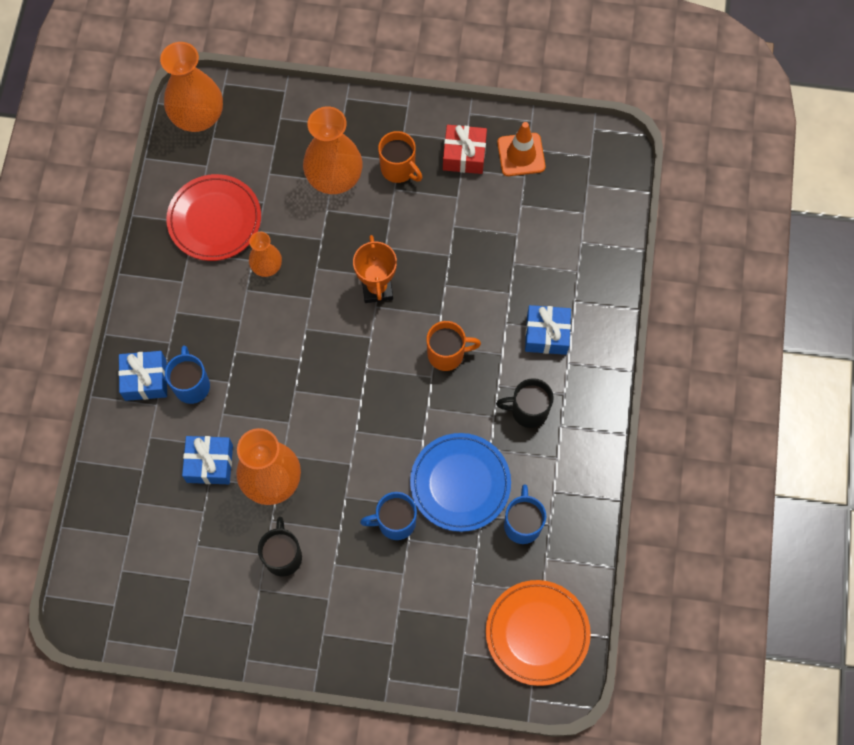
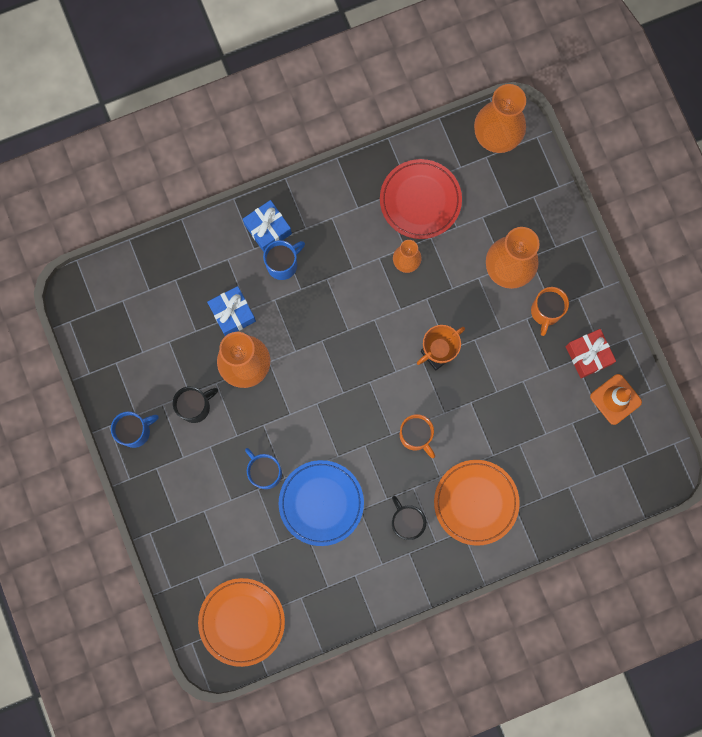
camera: 60 degrees right, 10 degrees up
blue mug [504,485,546,544] -> blue mug moved to [111,411,159,448]
blue gift [525,305,571,355] -> orange plate [434,460,520,546]

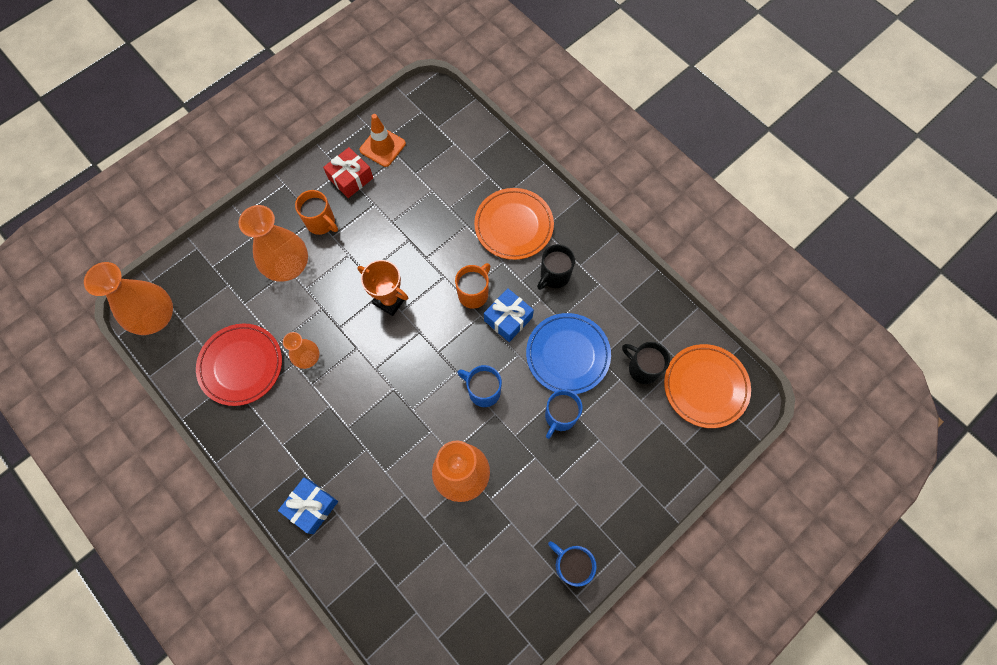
camera: 110 degrees left, 10 degrees down
black mug [173,386,218,423] -> black mug moved to [622,342,670,384]
blue gift [207,286,256,336] -> blue gift moved to [484,288,534,342]
blue mug [263,240,305,280] -> blue mug moved to [457,365,502,407]
orange mug [531,287,569,336] -> orange mug turned 45 degrees clockwise [295,190,338,235]

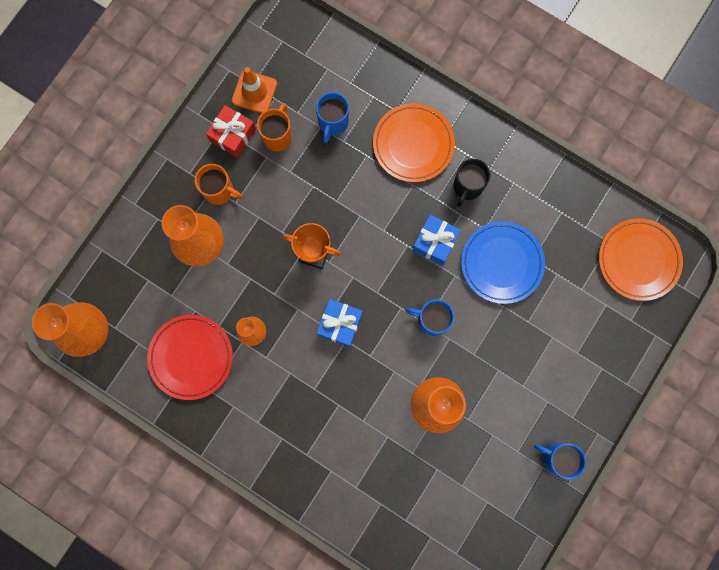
camera: 15 degrees left, 10 degrees up
blue gift [278,478,338,534] -> blue gift moved to [317,299,363,347]
orange mug [455,263,490,309] -> orange mug moved to [257,103,292,152]
blue mug [545,390,583,439] -> blue mug moved to [316,92,349,143]
black mug [622,342,670,384] -> none

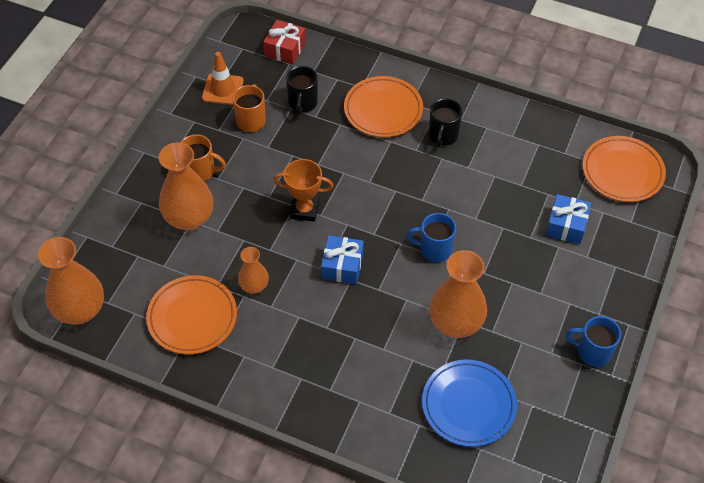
camera: 10 degrees left, 25 degrees down
red plate [147,315,233,400] -> orange plate [146,275,237,355]
red gift [206,105,256,158] -> red gift moved to [263,20,306,65]
blue mug [316,92,349,143] -> black mug [286,66,318,115]
blue gift [412,215,461,266] -> blue gift moved to [546,194,591,244]
blue plate [461,221,545,304] -> blue plate moved to [422,359,517,447]

